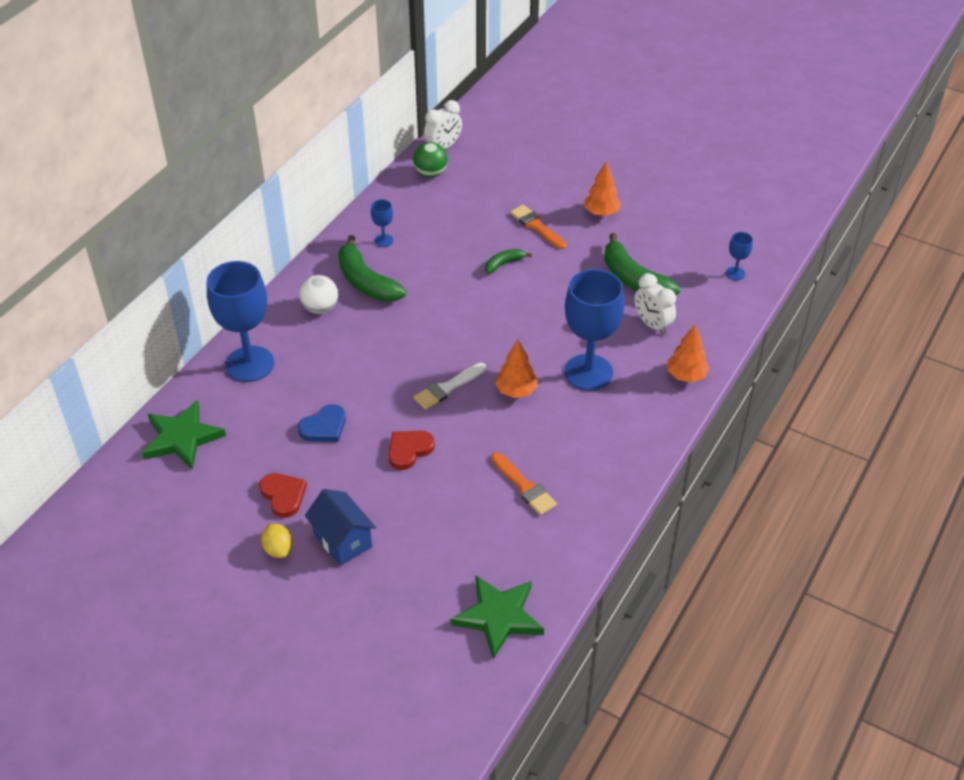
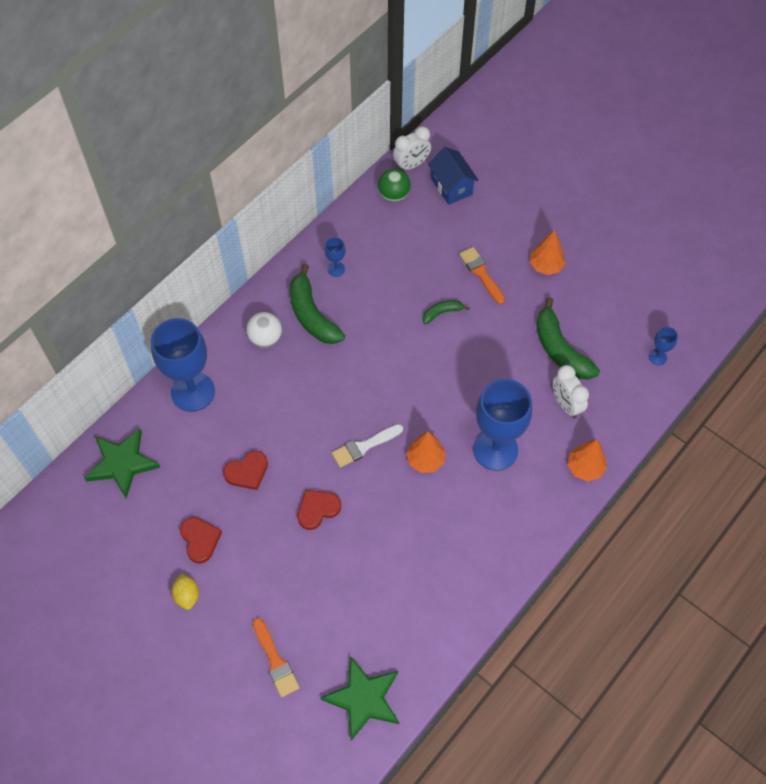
camera: 10 degrees right, 15 degrees up
blue heart [298,404,346,442] -> red heart [223,451,268,490]
blue house [305,489,376,566] -> blue house moved to [428,147,479,205]
orange brush [491,452,557,515] -> orange brush moved to [253,618,300,698]

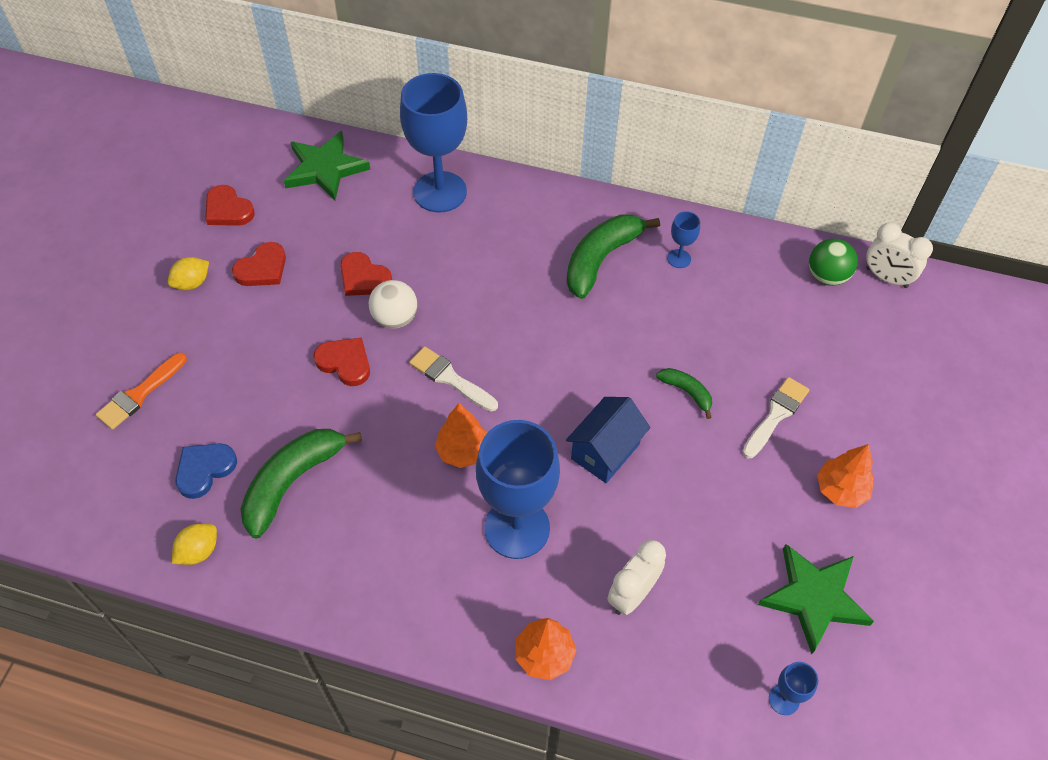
camera: 65 degrees right, 5 degrees down
white ball [246,312,282,348] -> white ball moved to [369,280,417,329]
green star [321,656,399,741] -> green star moved to [758,544,874,654]
blue house [428,147,479,205] -> blue house moved to [566,397,650,483]
orange brush [459,247,505,304] -> white brush [742,377,809,458]
green banana [536,297,600,380] -> green banana moved to [241,429,362,539]
none -> yellow lemon [172,524,217,565]
none -> blue heart [175,443,237,499]
none -> red heart [205,185,255,226]

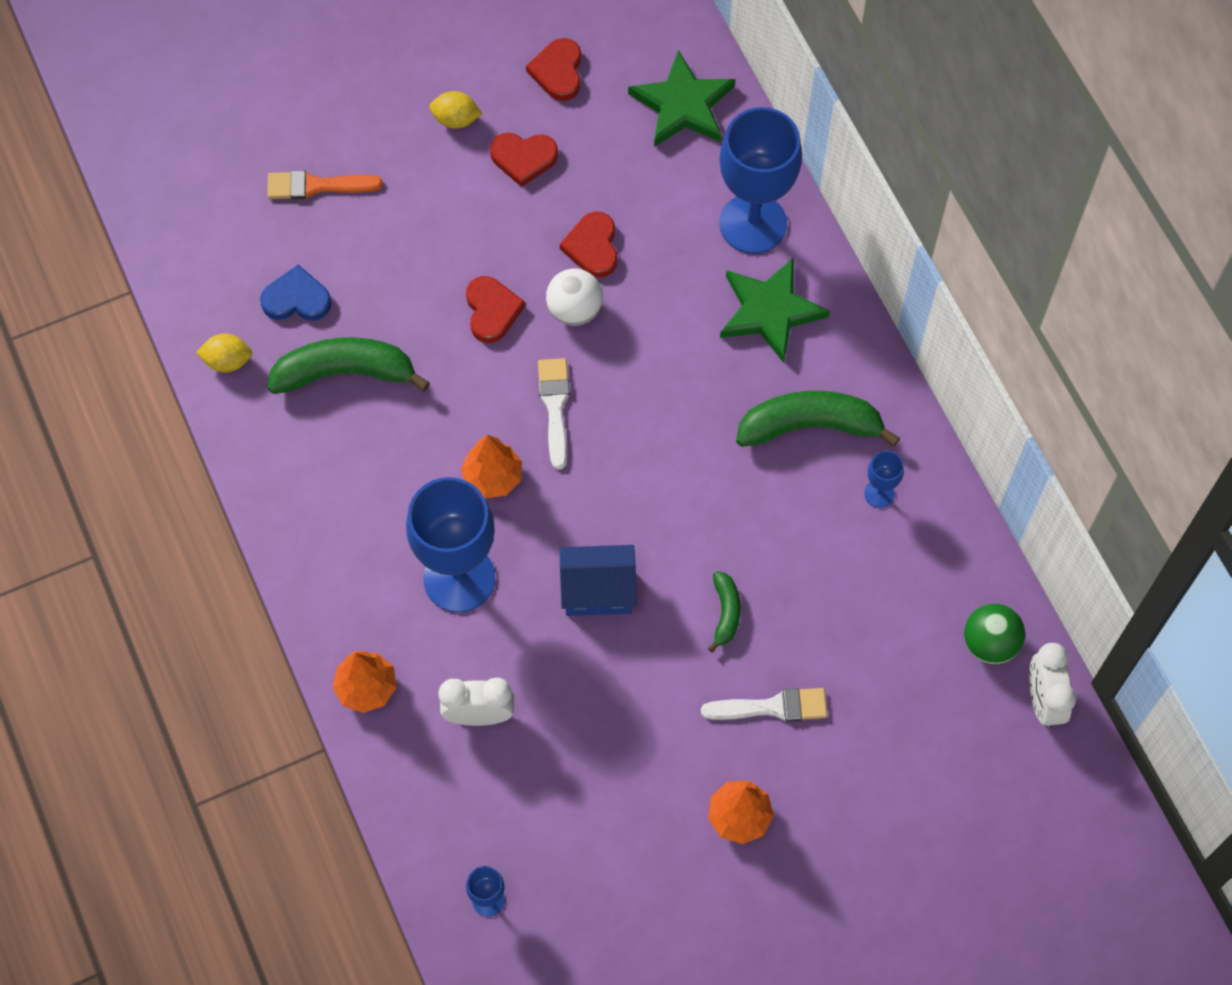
camera: 50 degrees right, 10 degrees up
green star [758,544,874,654] -> green star moved to [720,258,830,363]

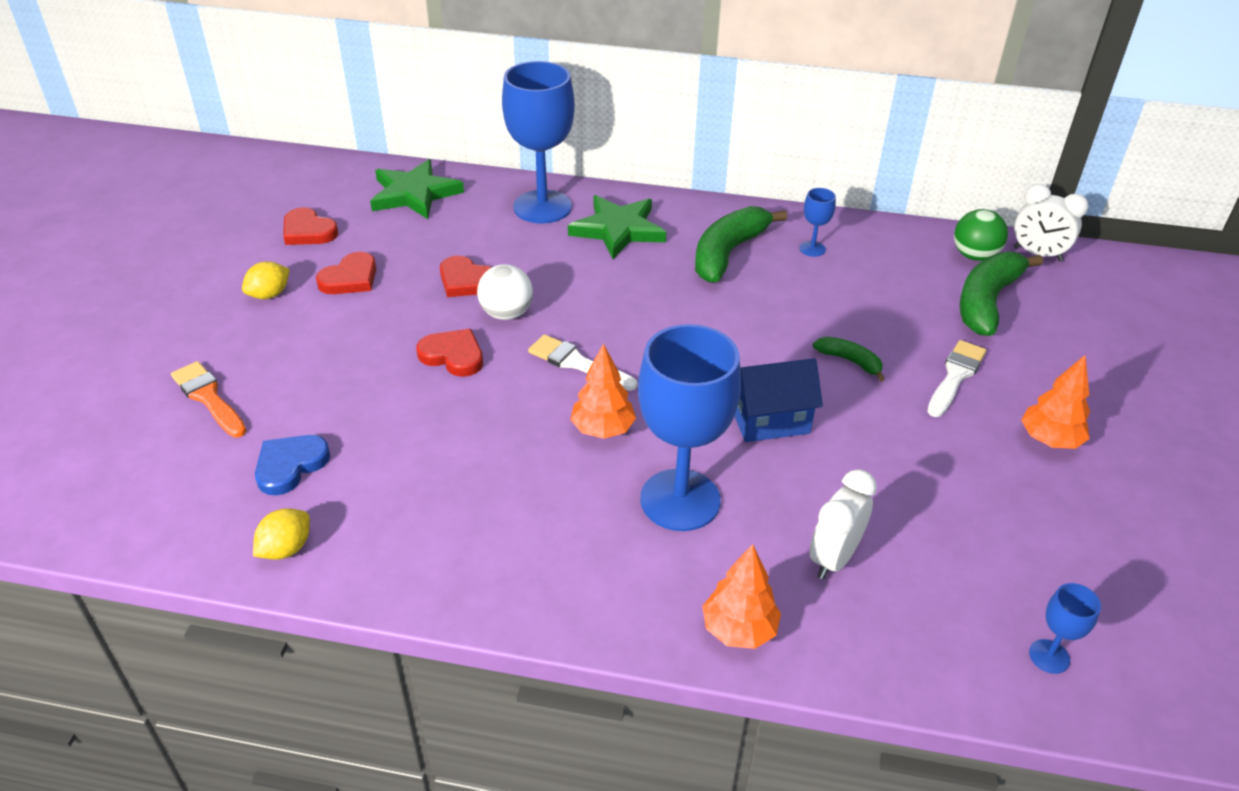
camera: 55 degrees left, 25 degrees down
orange brush [267,170,383,199] -> orange brush turned 105 degrees clockwise [171,361,246,437]
green banana [267,337,430,394] -> green banana moved to [960,252,1043,336]
blue house [560,545,637,616] -> blue house turned 45 degrees clockwise [735,358,823,442]

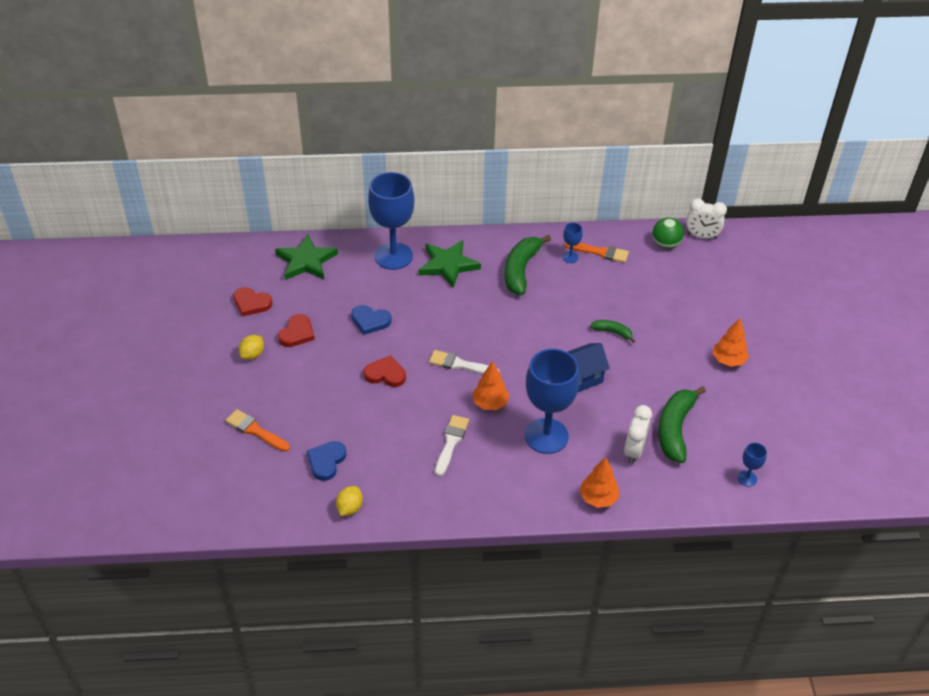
camera: 15 degrees left, 5 degrees up
red heart [440,256,492,297] -> blue heart [351,305,392,335]
white ball [477,264,533,320] -> none
white brush [927,340,986,417] -> white brush moved to [435,415,469,477]
green banana [960,252,1043,336] -> green banana moved to [658,386,706,463]
none -> orange brush [564,243,629,263]

